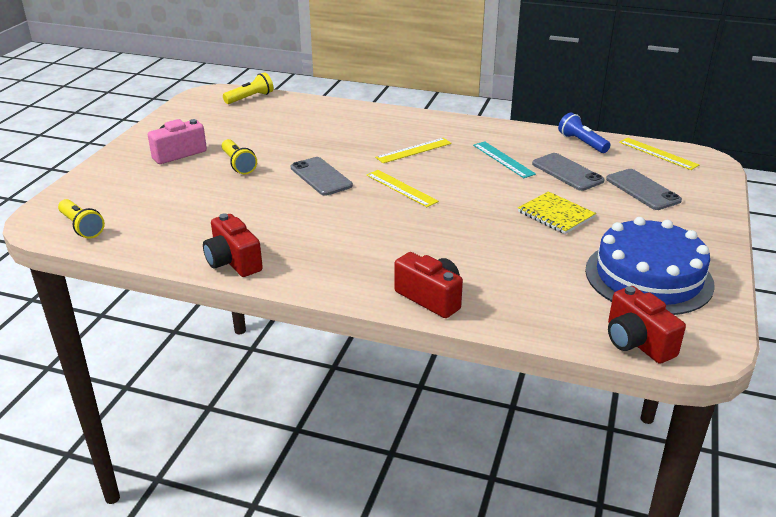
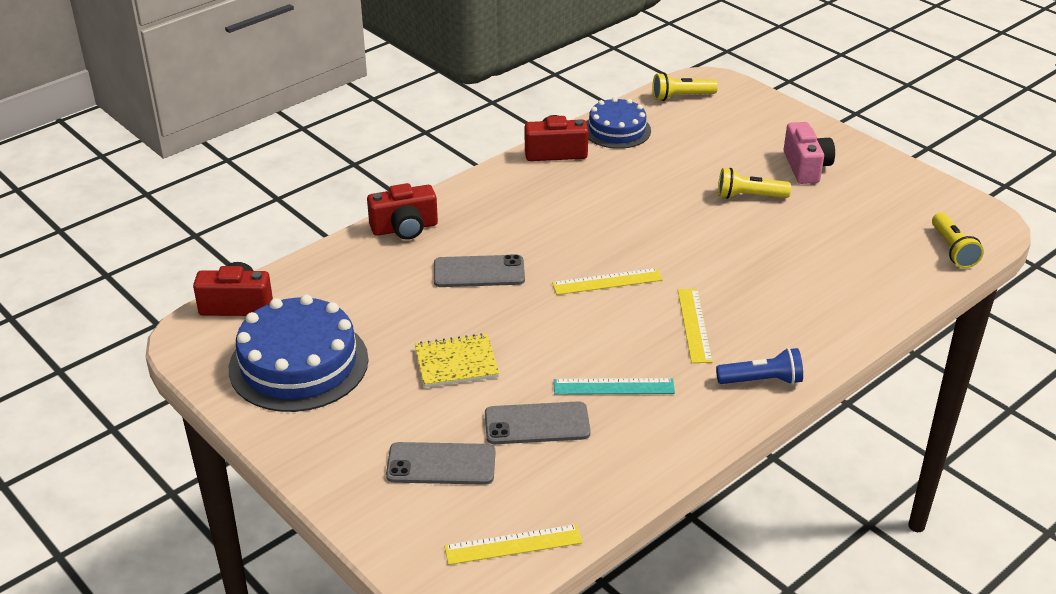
camera: 120 degrees right, 5 degrees up
grey phone [291,157,353,196] -> grey phone moved to [434,254,525,287]
blue flashlight [558,113,610,153] -> blue flashlight moved to [716,348,803,385]
none -> blue cake [586,97,651,149]

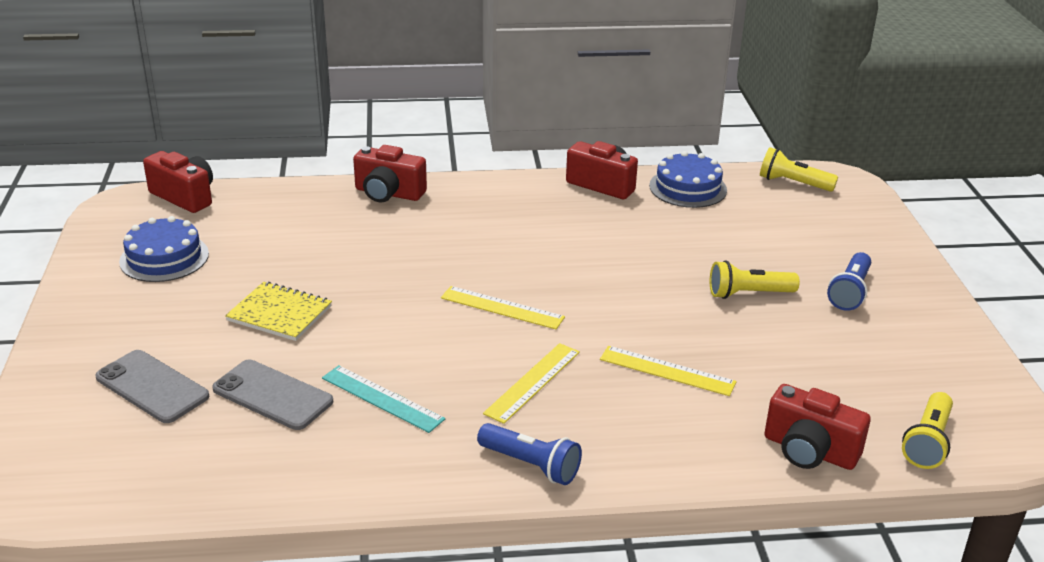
camera: 35 degrees right, 5 degrees down
blue cake [229,294,368,412] -> blue cake [119,216,209,282], size x0.61
grey phone [434,254,525,287] -> none
yellow ruler [444,524,582,565] -> yellow ruler moved to [600,346,737,396]
yellow flashlight [718,168,791,199] -> yellow flashlight turned 45 degrees counterclockwise [710,261,800,299]
pink camera [784,122,835,184] -> blue flashlight [827,252,871,311]
none -> red camera [764,384,871,470]

